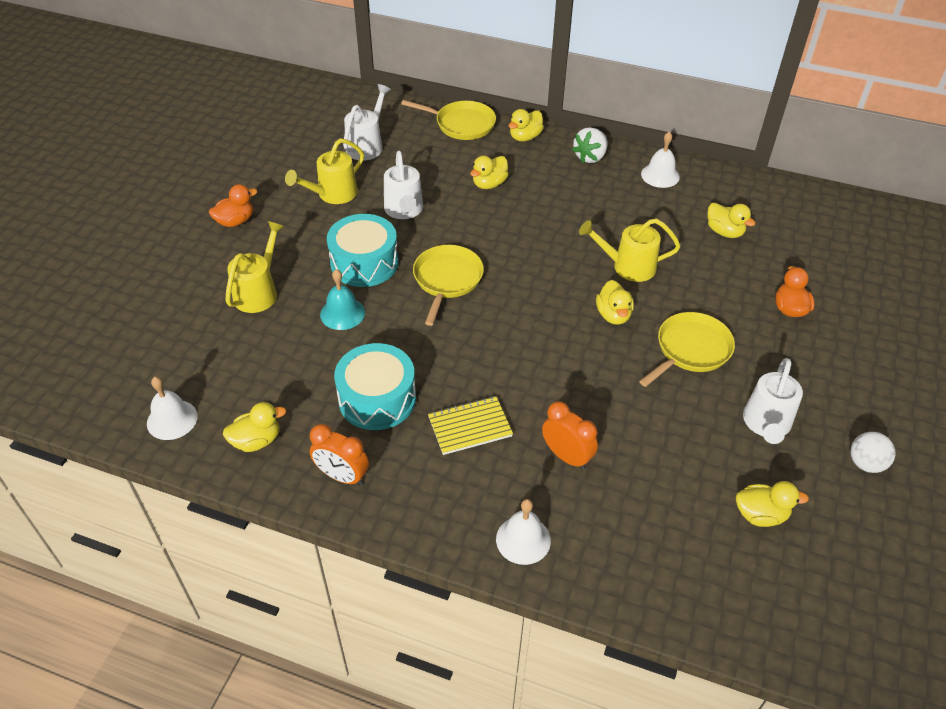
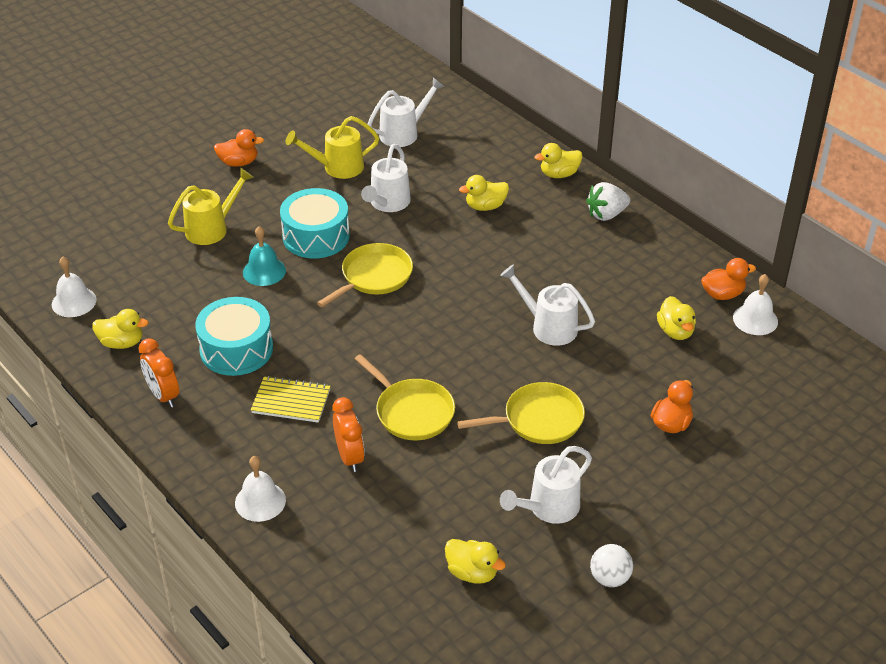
camera: 30 degrees right, 5 degrees down
yellow pan [401,100,496,140] -> yellow pan moved to [355,354,455,440]
yellow watering can [579,219,680,282] -> white watering can [500,264,595,346]
yellow duck [596,280,634,325] -> none
white bell [641,132,680,188] -> white bell moved to [733,274,778,335]
none -> orange duck [701,258,756,300]

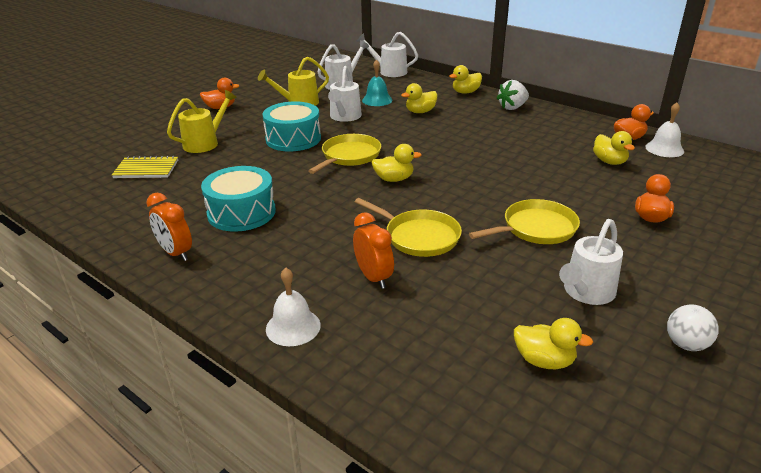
camera: 10 degrees left, 10 degrees down
white bell [52,257,97,317] -> none
yellow duck [92,309,149,349] -> yellow duck moved to [371,144,422,182]
turquoise bell [243,226,286,286] -> turquoise bell moved to [362,59,393,106]
yellow notebook [251,375,331,423] -> yellow notebook moved to [112,156,178,178]
white watering can [500,264,595,346] -> white watering can moved to [357,32,418,77]

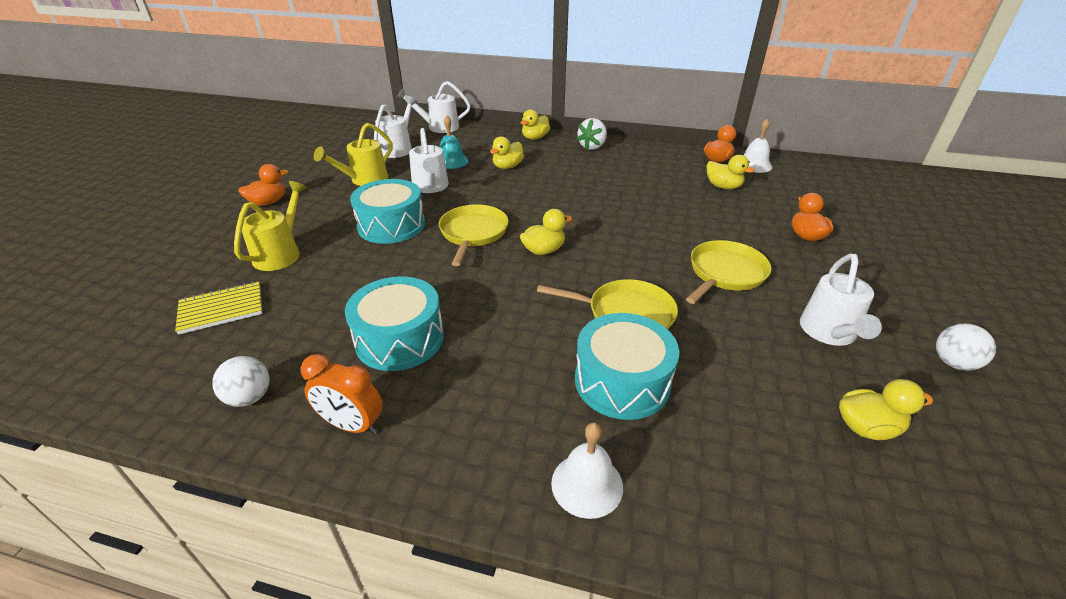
camera: 25 degrees left, 5 degrees up
orange clock [353,212,394,289] -> turquoise drum [575,313,679,420]
none -> white ball [212,356,269,407]

